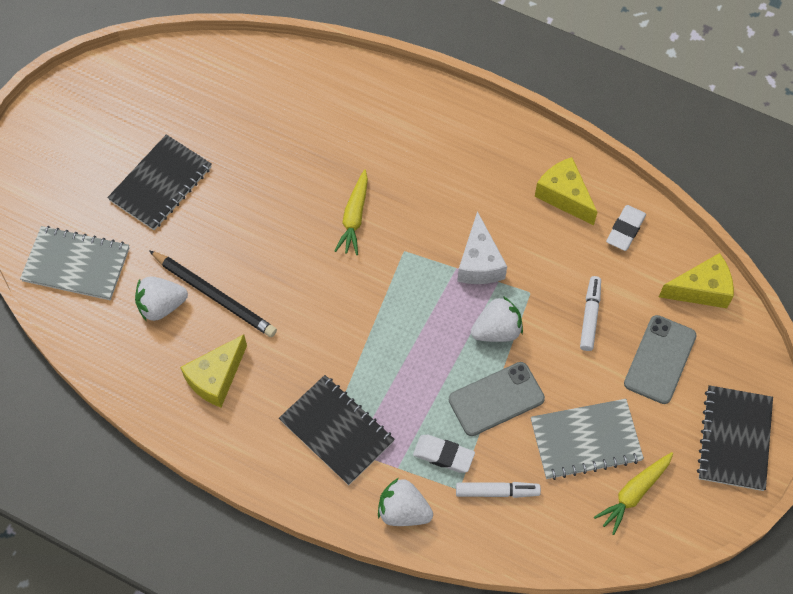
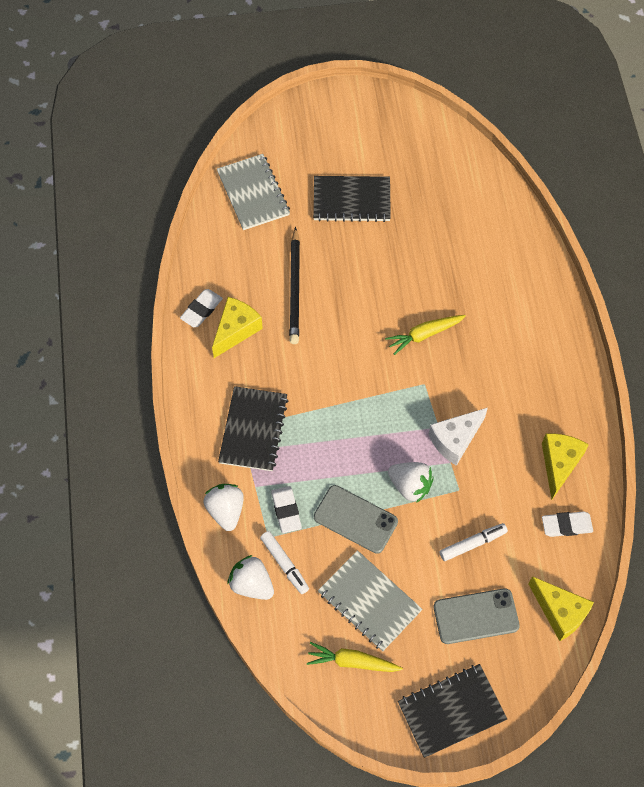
camera: 55 degrees right, 0 degrees up
white strawberry [135,277,188,322] -> white strawberry moved to [228,555,274,600]
yellow cheese [180,334,247,407] -> yellow cheese turned 120 degrees clockwise [212,297,263,358]
none -> white eraser [180,289,223,327]

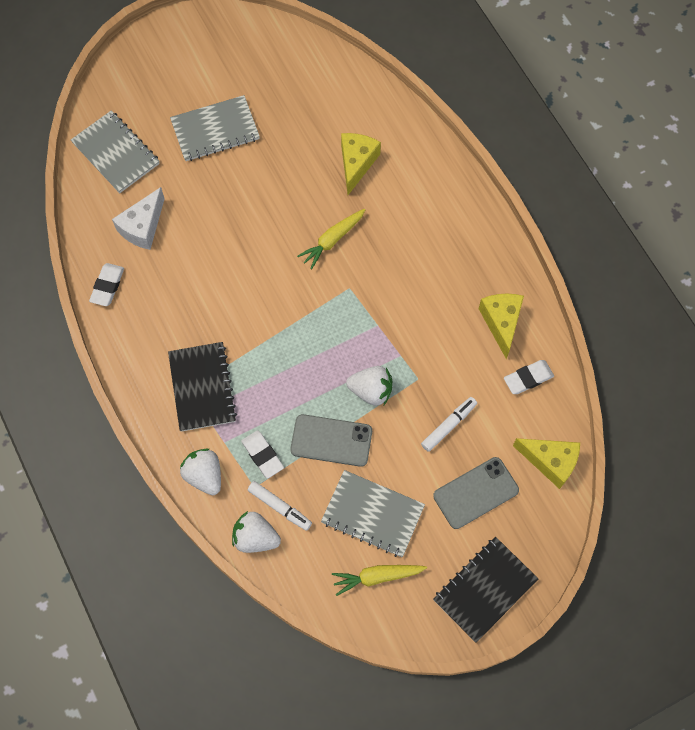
camera: 20 degrees left, 5 degrees up
yellow cheese [212,297,263,358] -> yellow cheese moved to [341,133,381,195]
black pencil [289,227,300,344] -> none
black notebook [313,176,391,222] -> grey notebook [170,95,260,161]
white cheese [428,408,488,466] -> white cheese moved to [112,187,165,250]

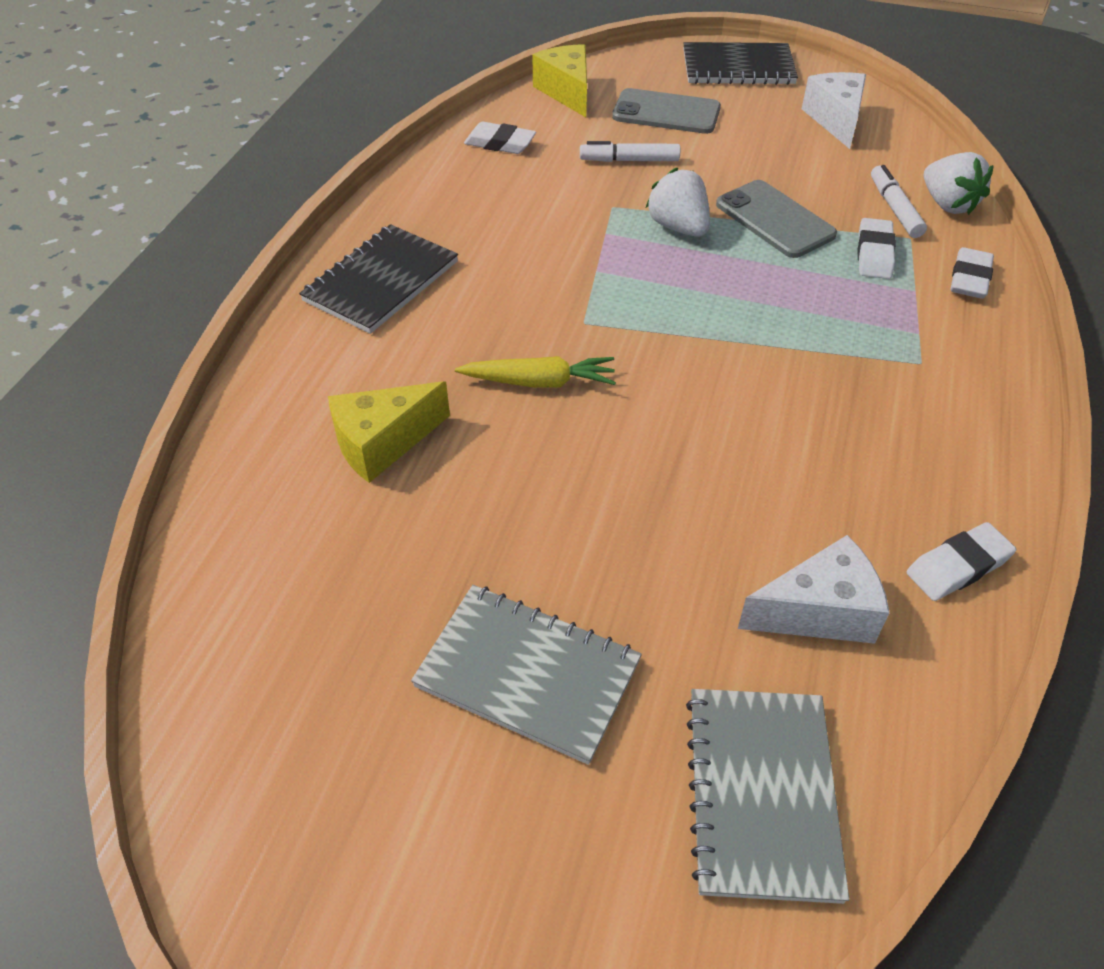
camera: 135 degrees left, 20 degrees down
black notebook [168,342,237,432] -> black notebook moved to [299,224,458,334]
white strawberry [180,448,221,495] -> white eraser [951,247,994,299]
grey notebook [321,470,425,557] -> none
yellow carrot [332,565,427,596] -> white cheese [802,72,866,149]
yellow cheese [479,294,524,359] -> none

